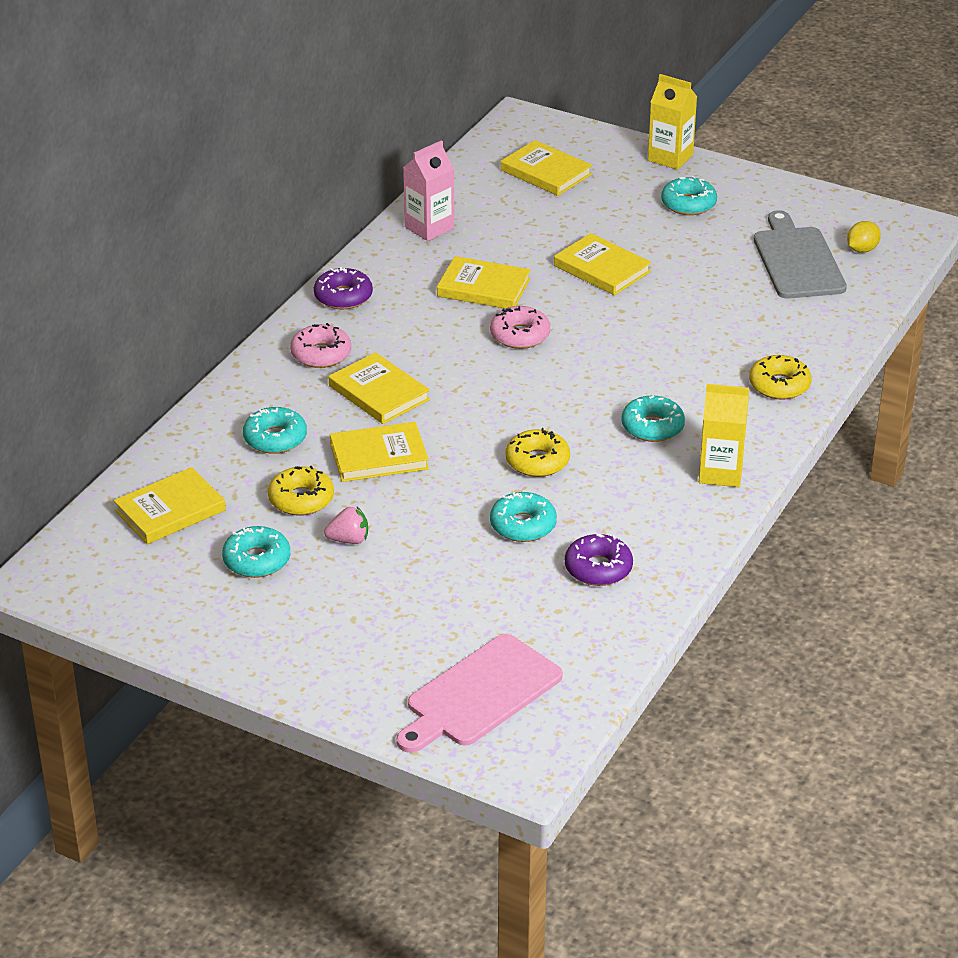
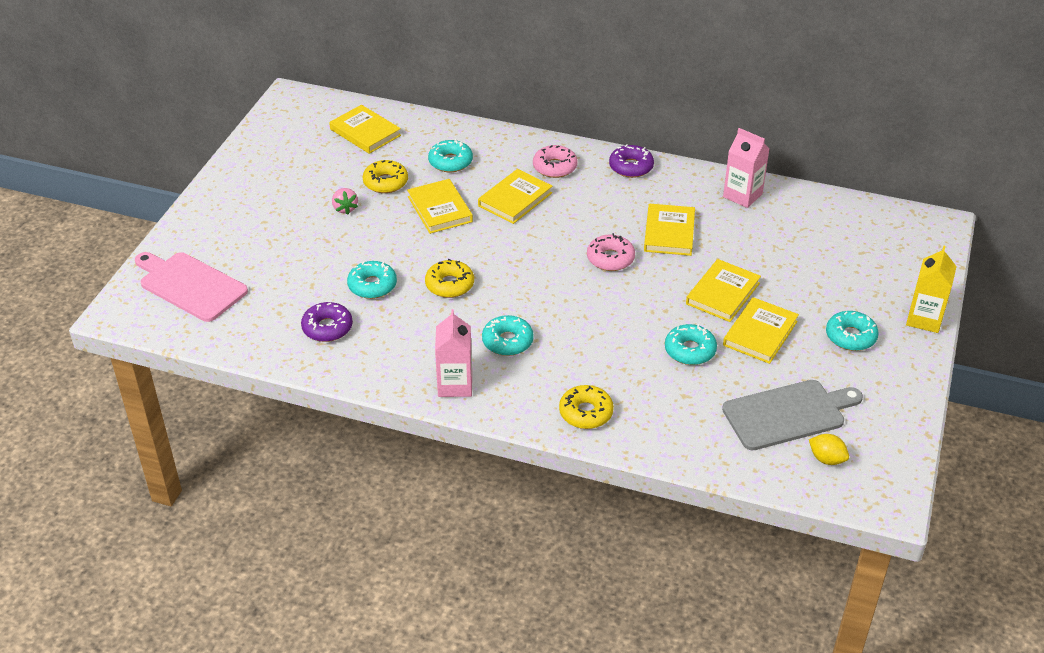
camera: 80 degrees right, 5 degrees up
turquoise donut [222,526,290,578] -> turquoise donut moved to [665,324,717,365]
yellow book [501,140,592,196] -> yellow book moved to [723,297,799,364]
yellow carton [699,384,749,487] -> pink carton [435,309,472,397]

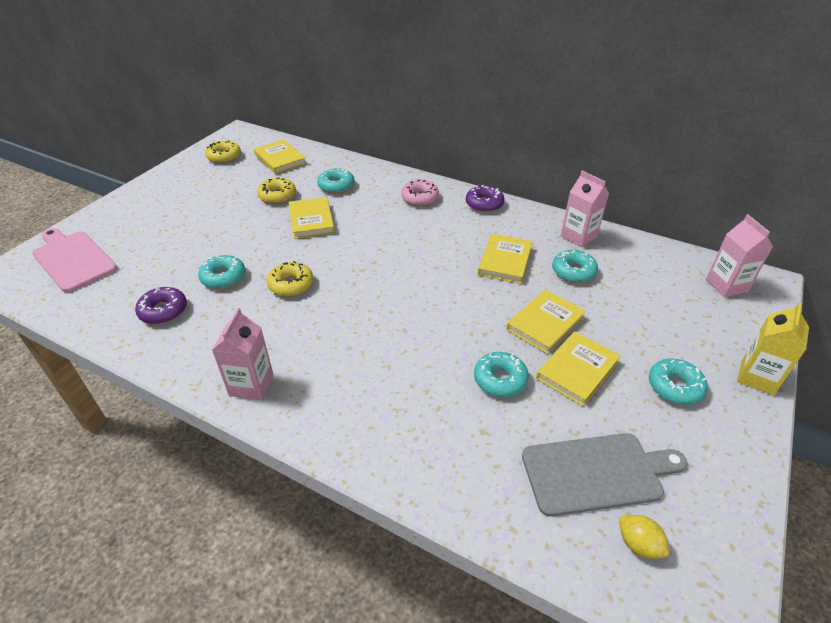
camera: 10 degrees right, 0 degrees up
pink strawberry [332,188,358,215] -> none
yellow book [478,169,552,224] -> none
turquoise donut [482,315,534,356] -> turquoise donut moved to [552,250,598,283]
yellow donut [559,385,614,429] -> yellow donut moved to [205,141,241,163]
pink donut [587,233,635,271] -> none
none -> pink carton [706,214,773,297]

